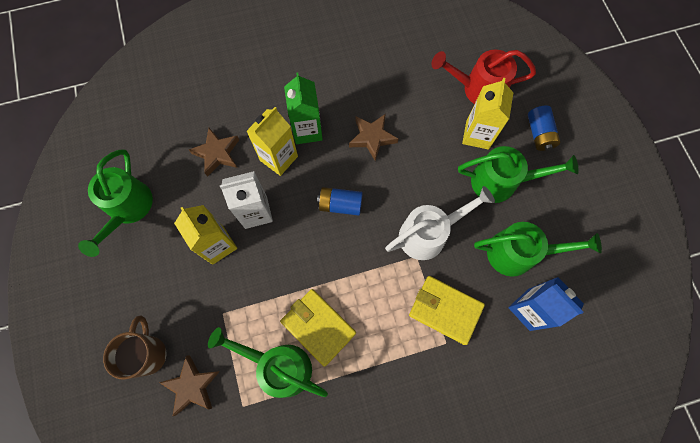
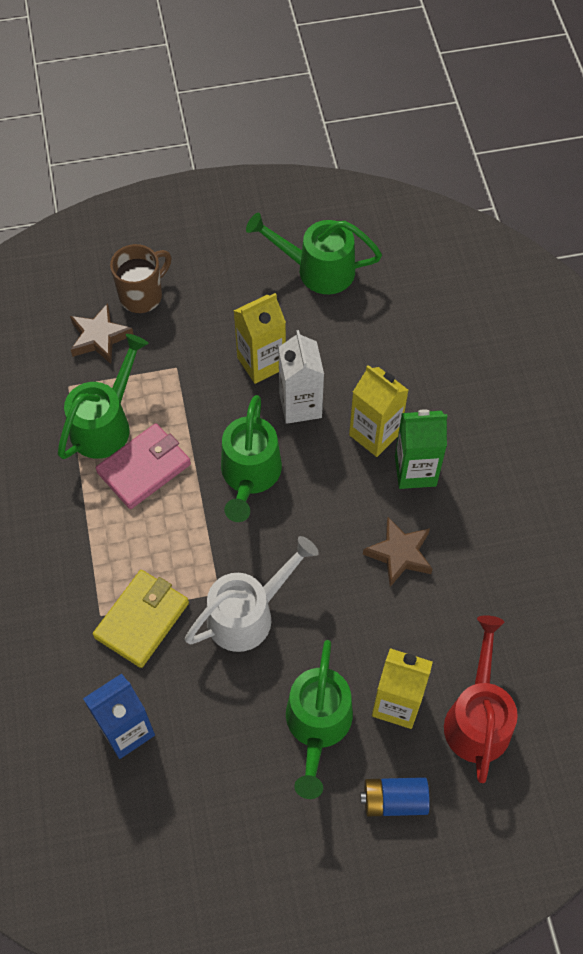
camera: 95 degrees right, 10 degrees down
brown mug [103,315,167,380] -> brown mug turned 45 degrees counterclockwise [110,244,171,313]
brown star [189,128,239,177] -> none
yellow wallet [280,289,356,367] -> pink wallet [96,423,191,509]
blue battery [317,187,363,216] -> none
white watering can [385,186,495,260] -> white watering can turned 105 degrees counterclockwise [185,536,319,652]
green watering can [474,222,602,277] -> green watering can moved to [221,395,282,522]

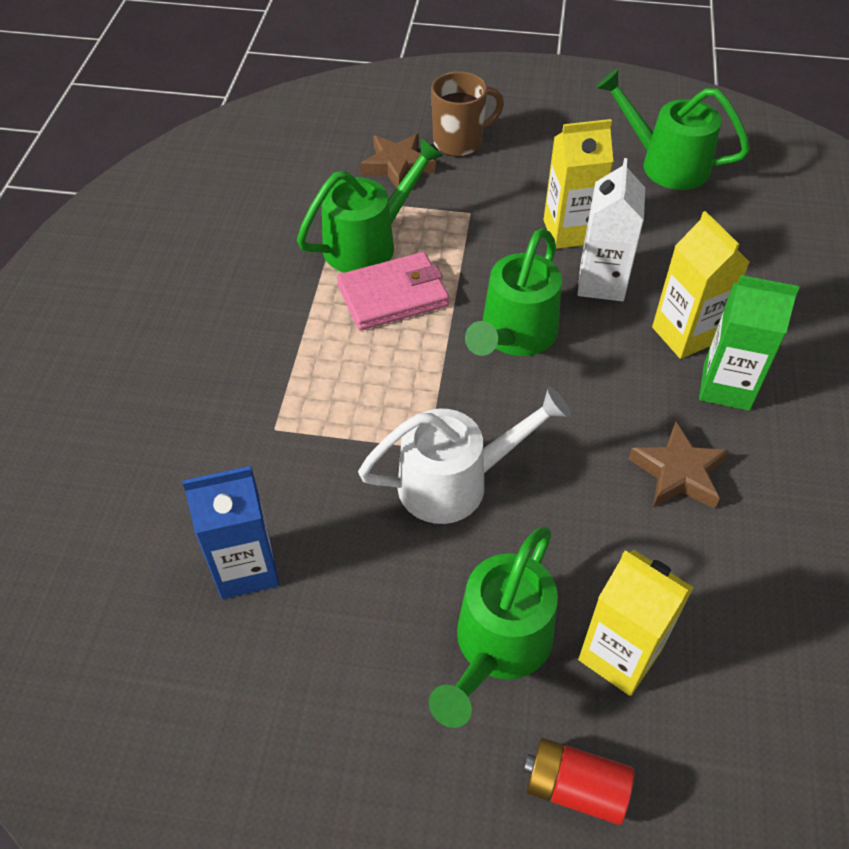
camera: 20 degrees right, 10 degrees down
yellow wallet [93,570,189,668] -> none
blue battery [360,777,430,816] -> red battery [524,738,634,825]
red watering can [444,615,518,783] -> none

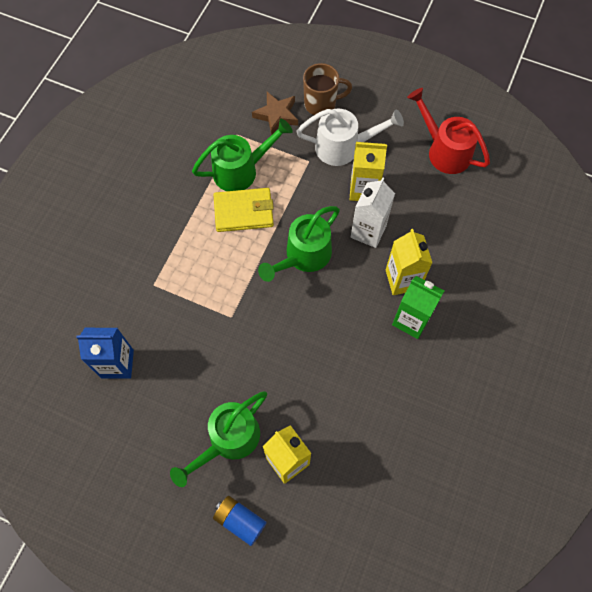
camera: 15 degrees right, 15 degrees up
pink wallet [337,252,449,331] -> yellow wallet [214,188,274,232]
white watering can [358,387,571,524] -> white watering can moved to [296,108,404,166]
red battery [524,738,634,825] -> blue battery [213,496,267,546]
green watering can [596,69,750,190] -> red watering can [407,88,490,174]
brown star [628,421,729,509] -> none

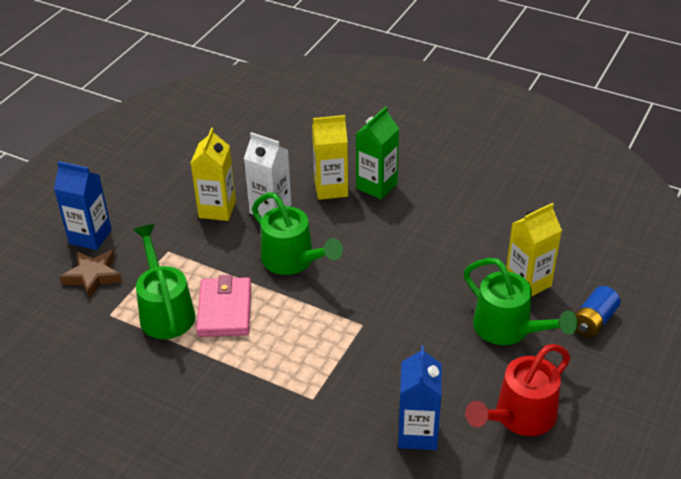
camera: 85 degrees left, 25 degrees down
yellow wallet [214,188,274,232] -> pink wallet [196,275,251,337]
white watering can [296,108,404,166] -> none
brown mug [303,63,352,115] -> blue carton [54,161,112,250]
red watering can [407,88,490,174] -> red watering can moved to [465,344,571,436]

